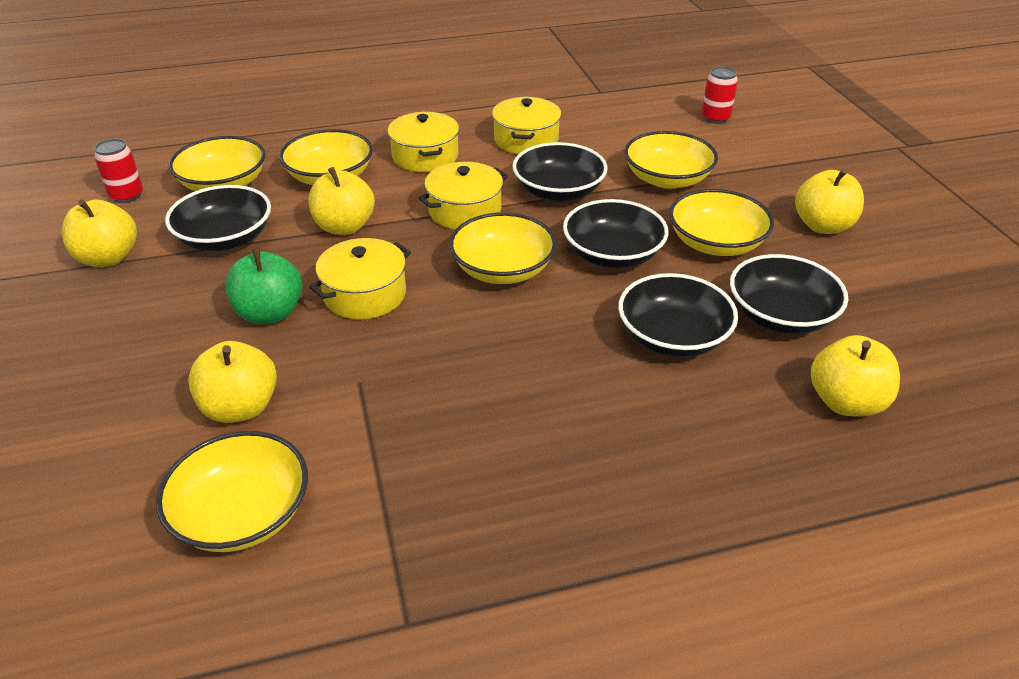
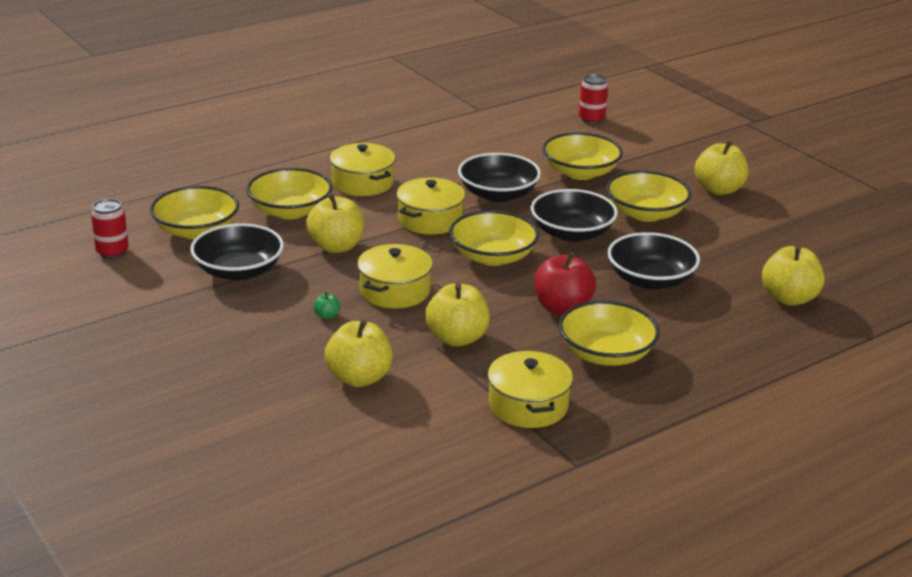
camera: 20 degrees left, 10 degrees down
yellow apple [62,200,137,267] -> yellow apple moved to [425,283,490,346]
yellow bowl [156,431,308,552] -> yellow bowl moved to [559,301,660,366]
green apple [225,248,302,324] -> green apple [313,292,340,319], size x0.42
yellow pot [492,97,561,154] -> yellow pot moved to [487,350,573,428]
black bowl [730,254,848,334] -> none
none -> red apple [534,252,596,315]

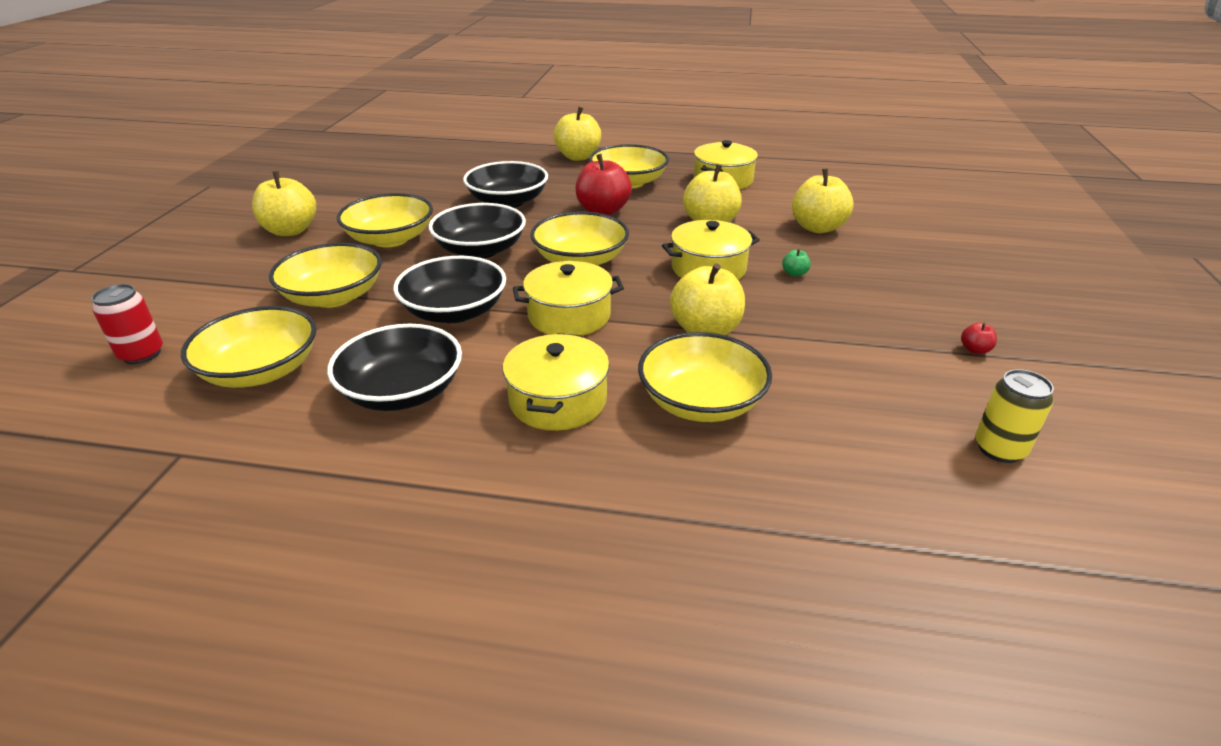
camera: 135 degrees left, 5 degrees up
red can [91,199,129,259] -> yellow can [975,369,1054,463]
yellow bowl [150,186,239,239] -> yellow bowl moved to [181,306,317,388]
black bowl [190,223,284,281] -> black bowl moved to [327,324,462,411]
yellow apple [762,245,825,305] -> yellow apple moved to [554,107,601,161]
none -> red apple [961,322,997,354]

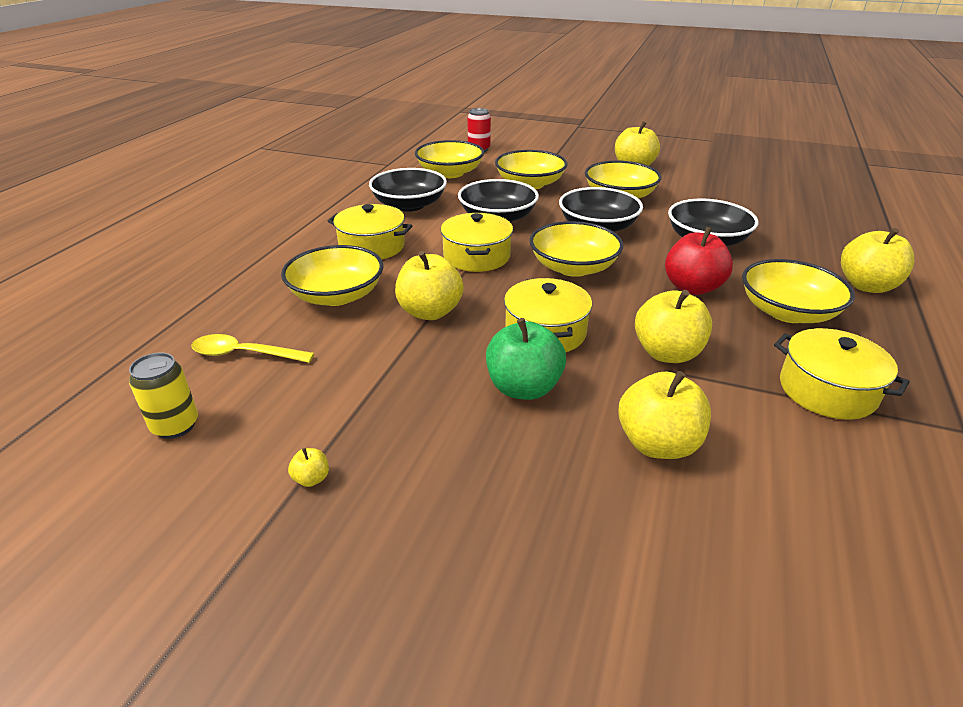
camera: 100 degrees right, 0 degrees up
green apple [782,249,811,277] -> green apple [486,318,566,400], size x2.38
red apple [961,322,997,354] -> yellow apple [288,448,329,487]
none -> yellow spoon [191,334,314,363]

